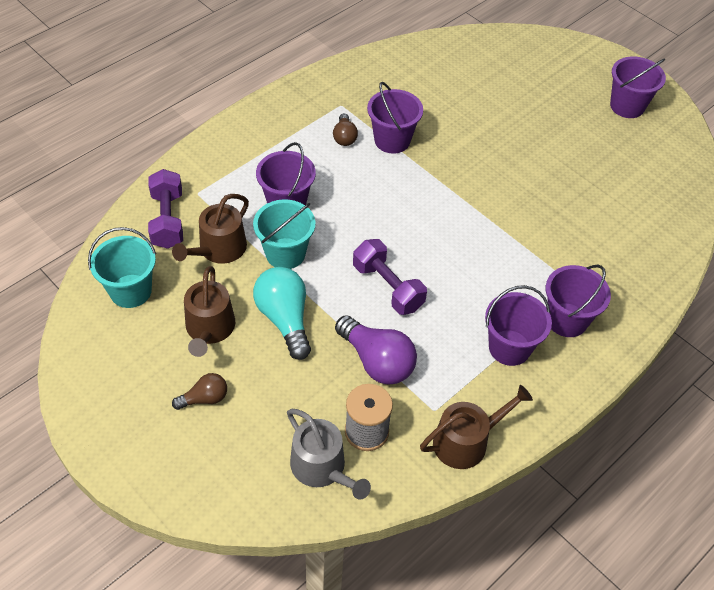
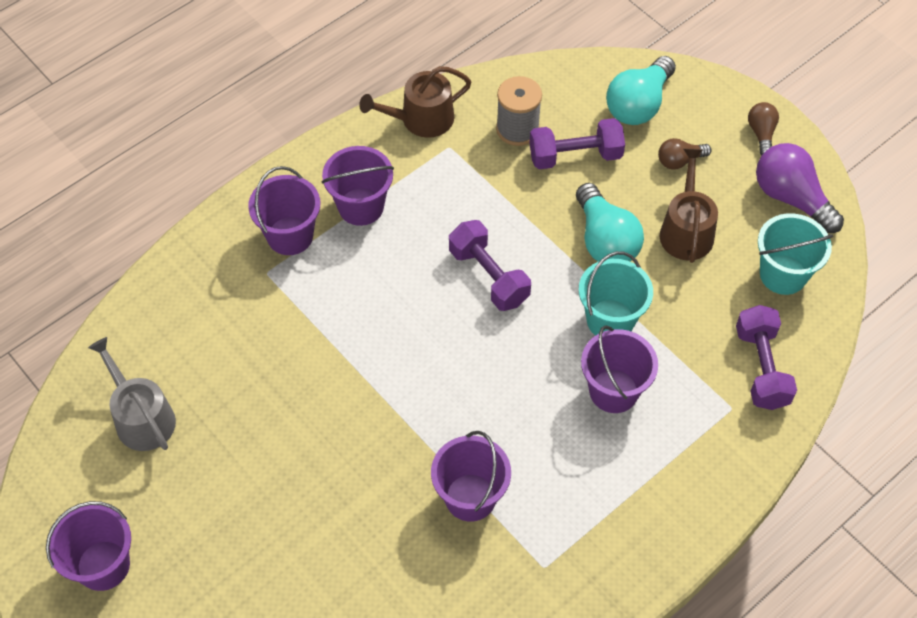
camera: 175 degrees left, 5 degrees up
brown watering can [172,194,249,264] -> none
grey watering can [287,409,371,500] -> grey watering can moved to [88,337,176,451]
brown light bulb [333,113,358,146] -> brown light bulb moved to [748,102,779,155]
purple light bulb [335,315,417,384] -> purple light bulb moved to [756,143,844,233]
none -> purple dumbbell [529,118,625,169]
none -> turquoise light bulb [606,56,676,125]

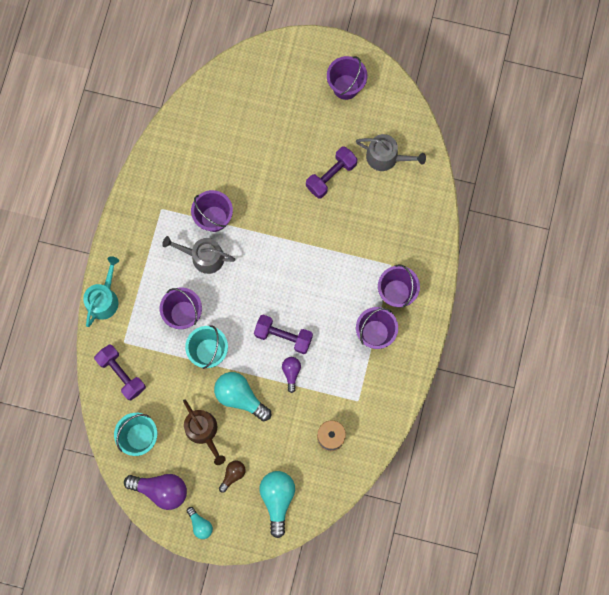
camera: 145 degrees right, 20 degrees up
brown watering can [359,66,472,138] -> none
purple dumbbell [529,118,625,169] -> purple dumbbell moved to [306,146,358,199]
brown light bulb [748,102,779,155] -> turquoise light bulb [187,507,213,539]
none -> turquoise watering can [83,256,119,327]
none -> grey watering can [162,236,236,274]
none -> purple light bulb [282,357,301,393]

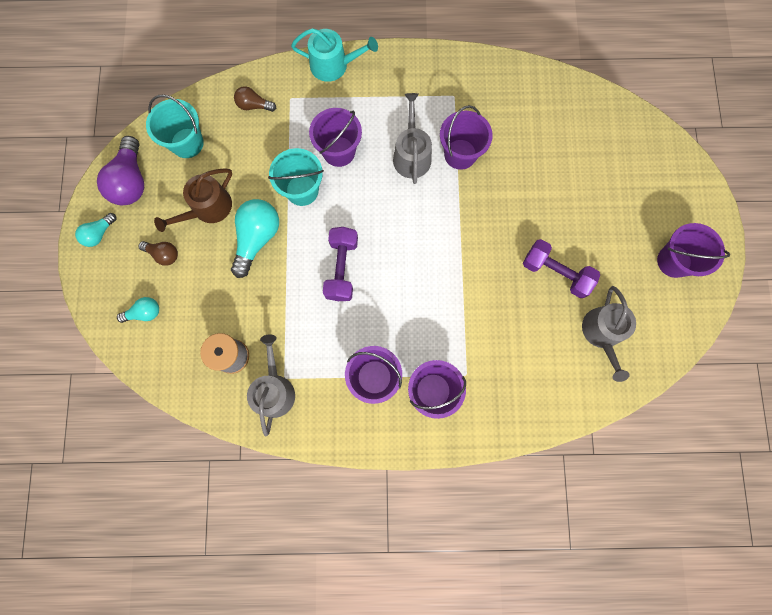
camera: 75 degrees right, 0 degrees up
purple dumbbell [94,344,146,400] -> brown light bulb [234,86,276,112]
turquoise light bulb [259,471,295,538] -> turquoise light bulb [117,297,159,323], size x0.55
purple light bulb [282,357,301,393] -> none
none -> grey watering can [247,335,295,437]

